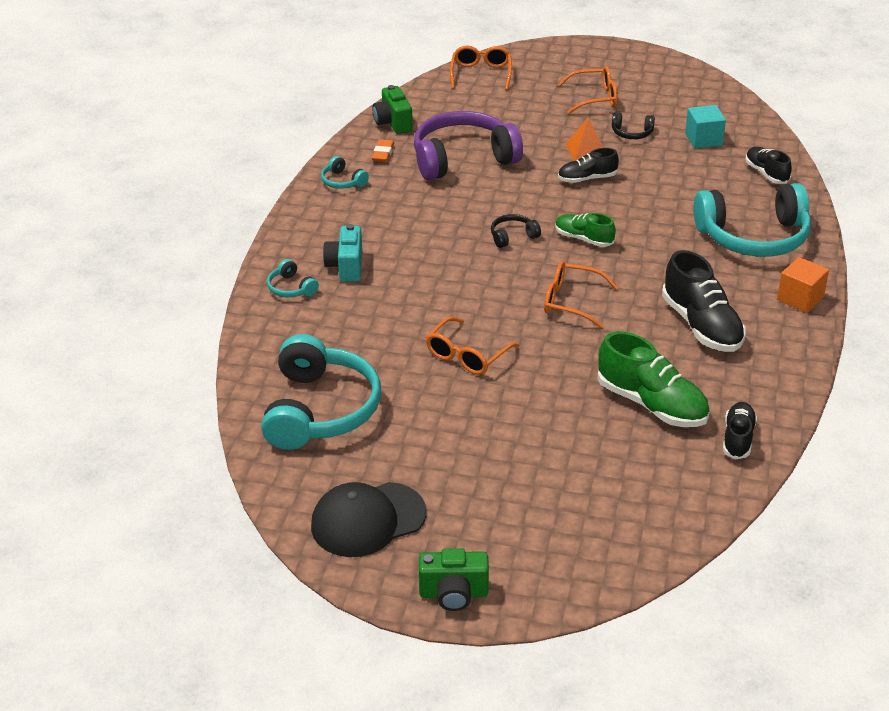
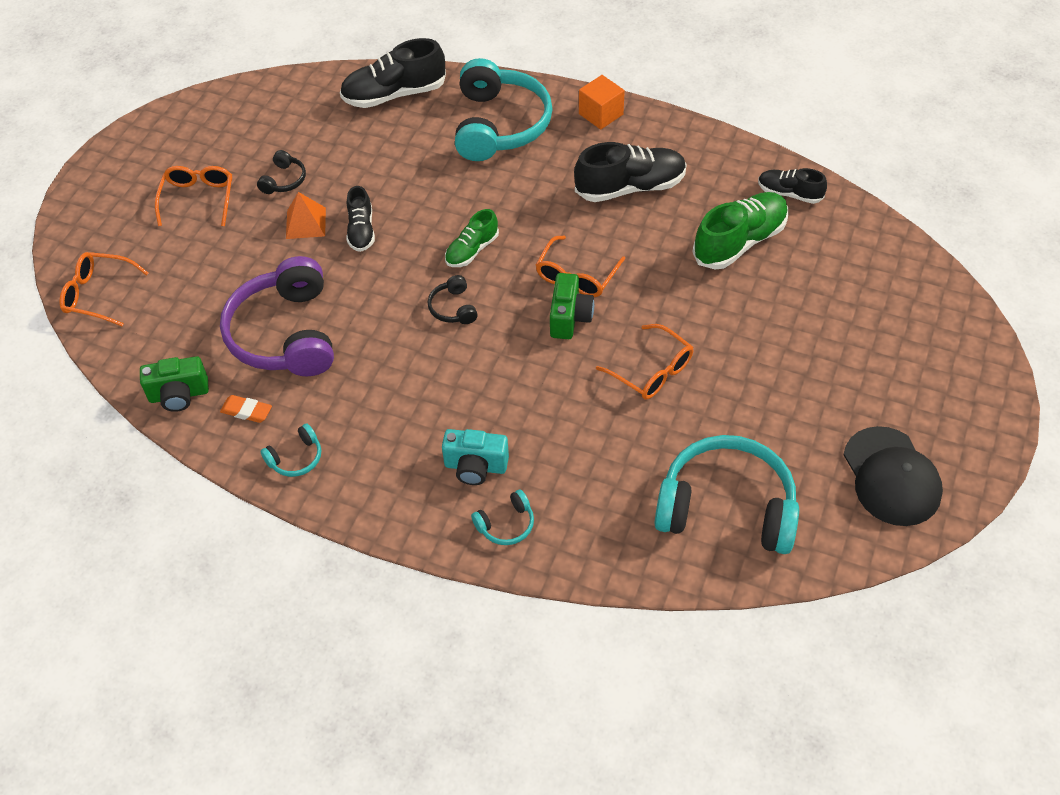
camera: 80 degrees left, 15 degrees up
green camera [419,548,489,611] -> green camera moved to [550,273,594,339]
turquoise cube [685,105,726,149] -> none
black shoe [745,147,792,184] -> black shoe [340,38,446,108], size x1.71

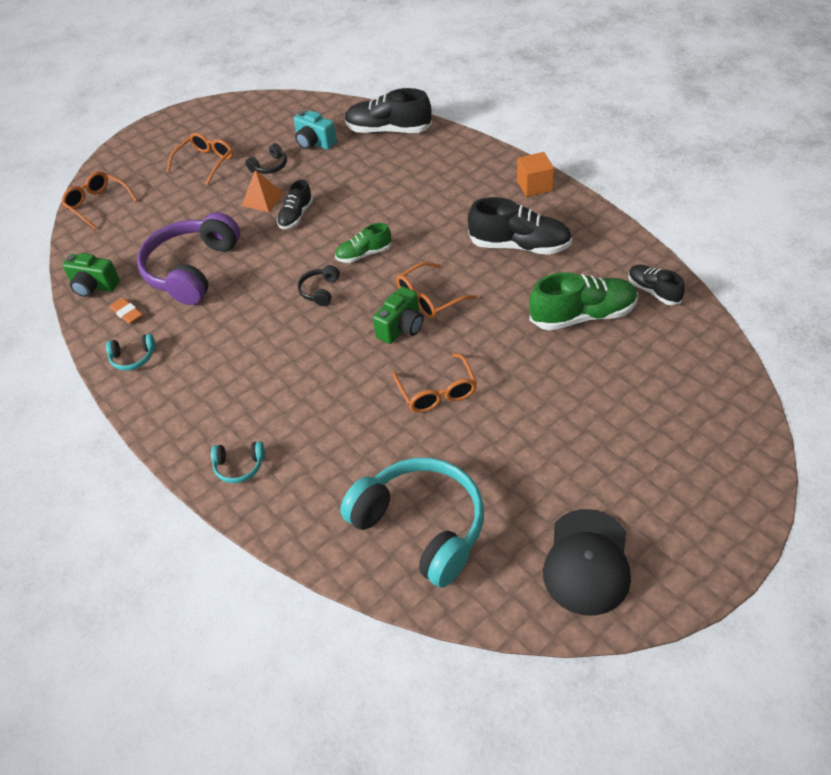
camera: 30 degrees right, 5 degrees down
turquoise camera [442,429,509,485] -> turquoise camera moved to [294,111,337,150]
turquoise headphones [455,58,553,161] -> none

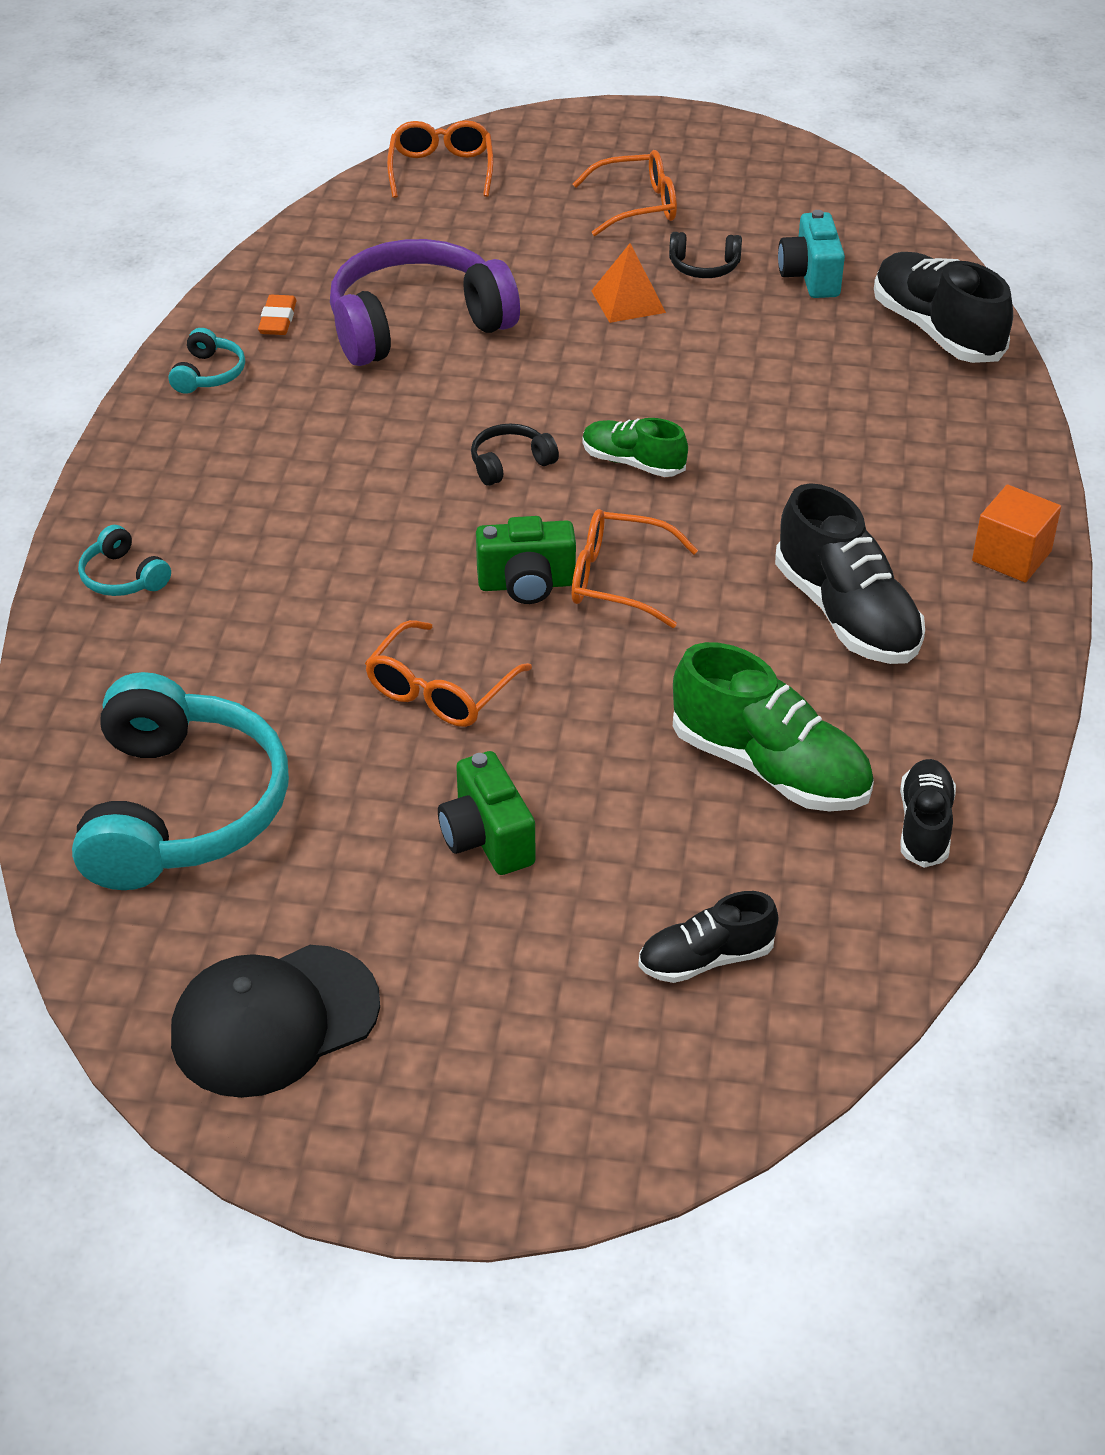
camera: 45 degrees right, 5 degrees down
green camera [62,253,120,297] -> green camera moved to [438,751,536,875]
turquoise headphones [106,334,156,371] -> turquoise headphones turned 120 degrees counterclockwise [169,328,245,394]
black shoe [277,179,313,229] -> black shoe moved to [638,891,779,983]

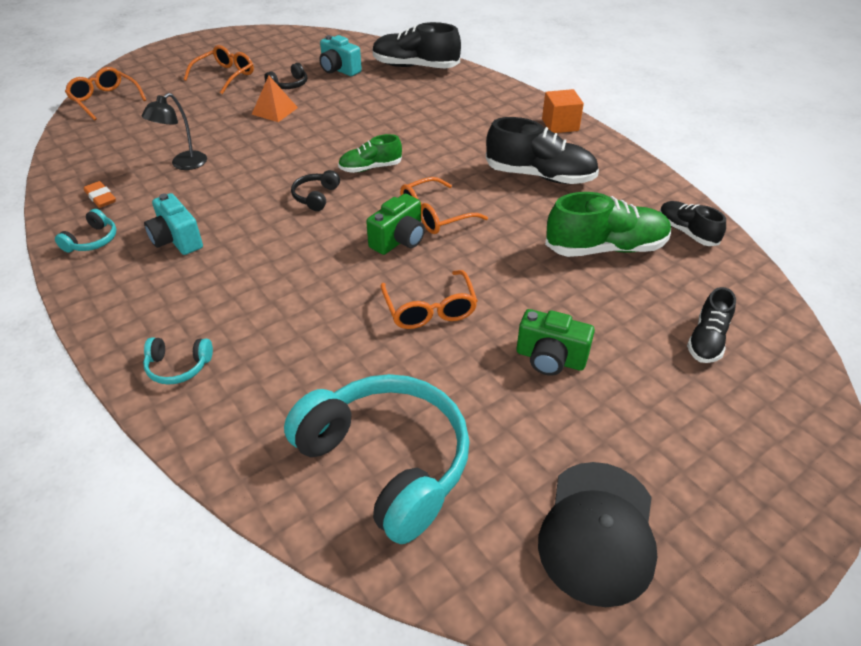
camera: 45 degrees left, 0 degrees up
turquoise headphones [169,328,245,394] -> turquoise headphones turned 60 degrees clockwise [55,209,116,253]
purple headphones [330,239,520,366] -> black lamp [141,93,207,170]
none -> turquoise camera [144,193,203,255]

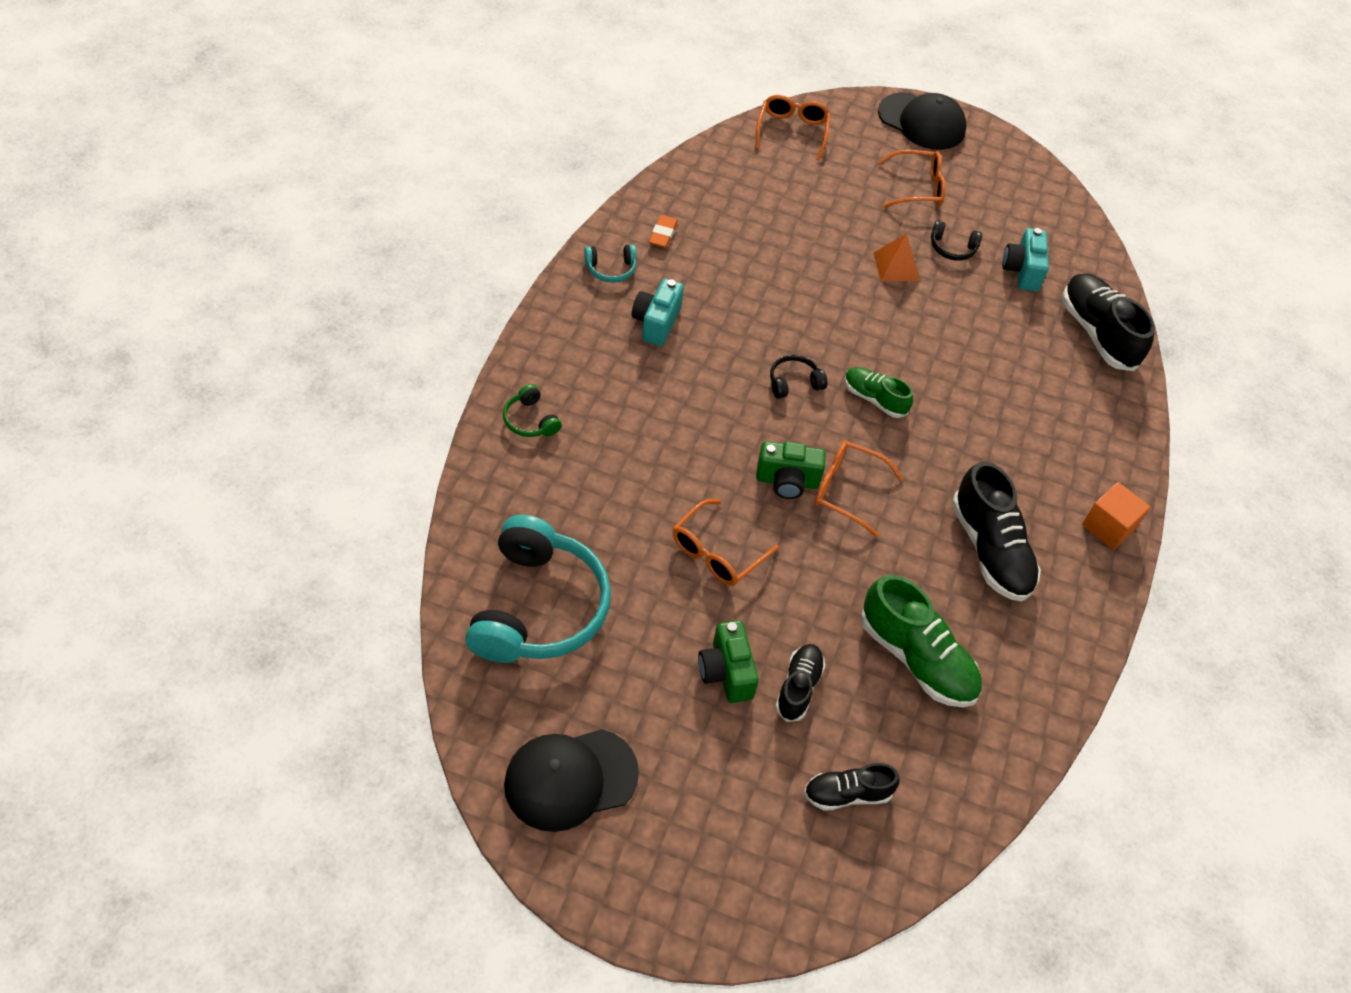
camera: 50 degrees right, 10 degrees up
black lamp [141,93,207,170] -> none
turquoise headphones [143,337,213,385] -> green headphones [503,384,562,437]
black shoe [659,201,726,246] -> black shoe moved to [775,644,825,722]
none -> black cap [878,92,967,150]

